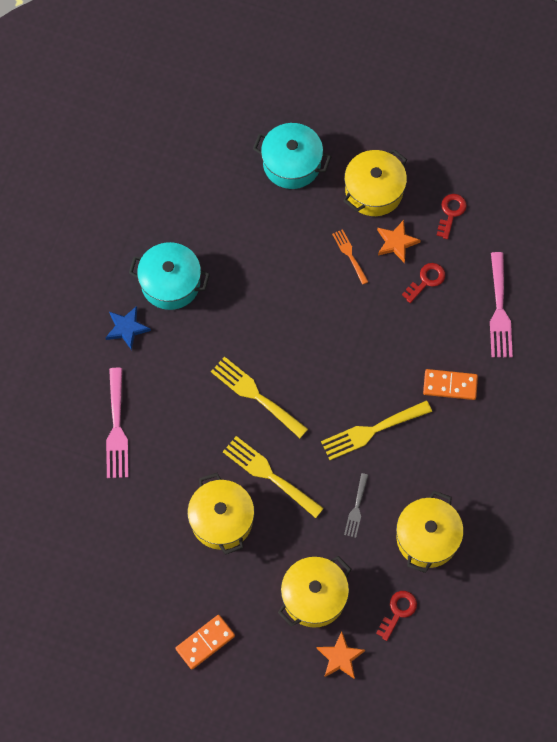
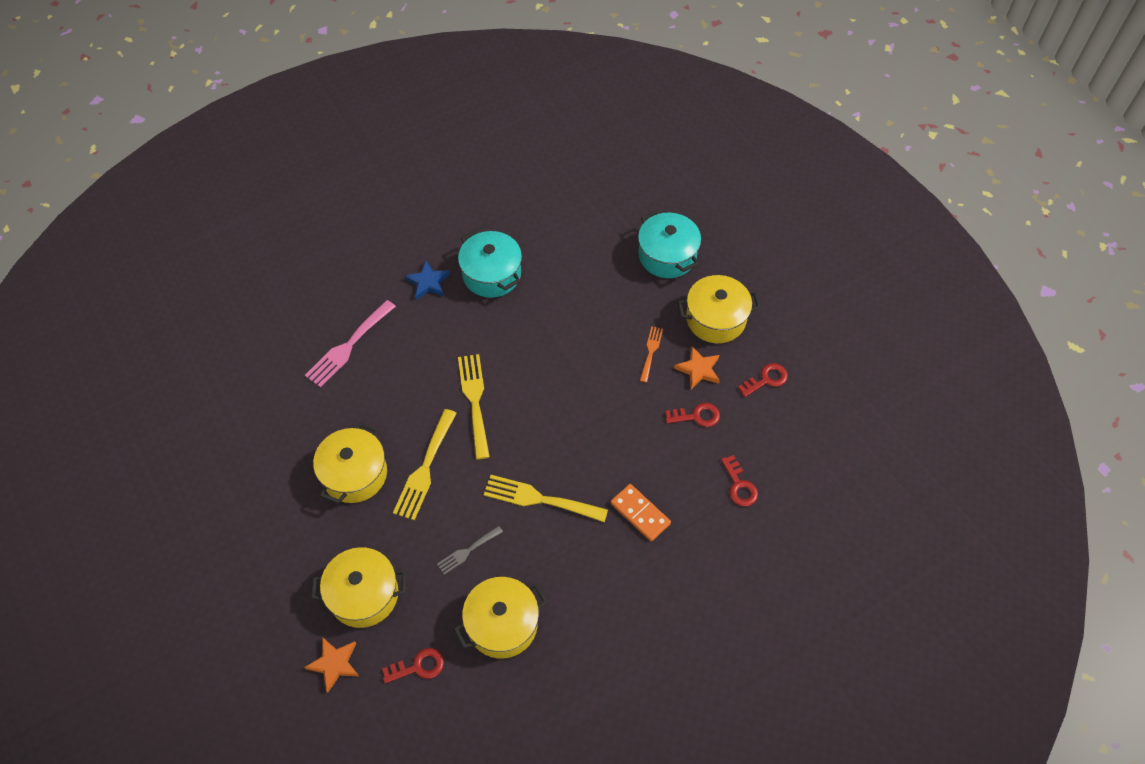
camera: 40 degrees right, 10 degrees down
orange domino [176,615,235,669] -> none
yellow fork [223,436,324,518] -> yellow fork turned 150 degrees counterclockwise [393,409,457,520]
pink fork [490,252,513,358] -> red key [721,455,758,506]

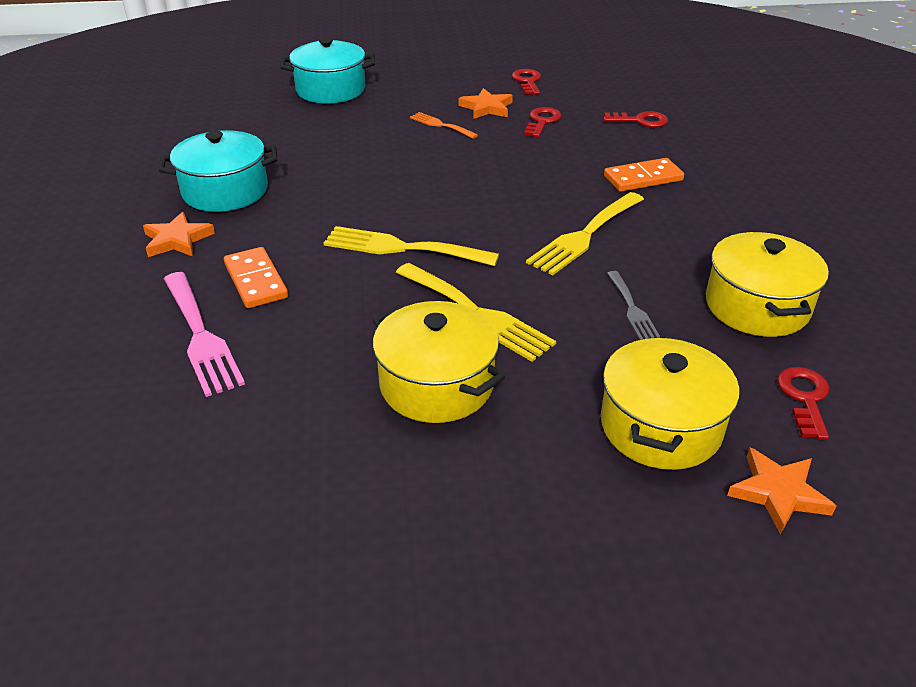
camera: 65 degrees left, 20 degrees down
blue star [405,261,450,300] -> orange star [143,212,215,257]
yellow pot [678,275,761,343] -> none
none -> orange domino [224,247,288,308]

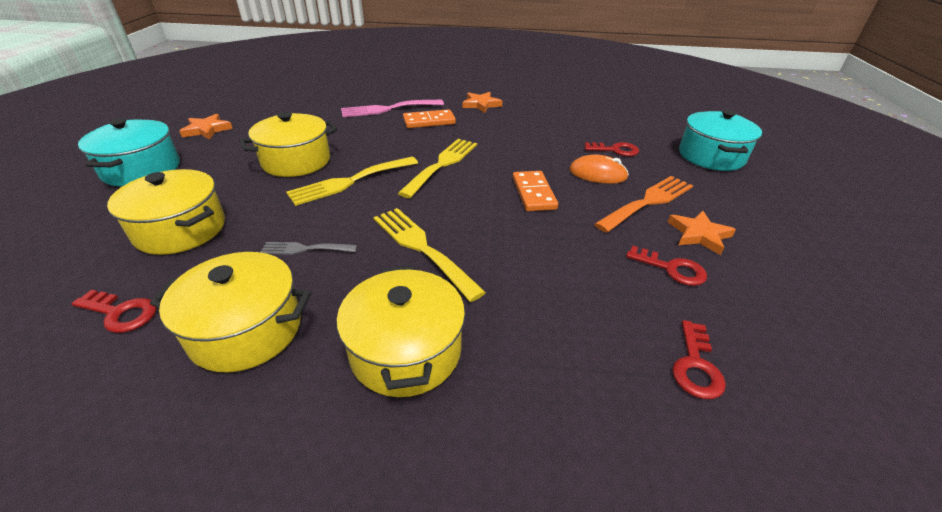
camera: 100 degrees right, 0 degrees up
turquoise pot [159,130,277,212] -> turquoise pot moved to [78,118,180,187]
orange fork [410,112,478,139] -> orange fork [594,176,693,233], size x1.76
red key [512,69,541,95] -> red key moved to [585,142,639,156]
orange domino [604,158,684,192] -> orange domino moved to [513,171,558,211]
orange star [727,448,836,534] -> orange star moved to [180,114,233,140]
none -> yellow pot [336,266,465,397]
none -> orange mouse [569,154,629,184]

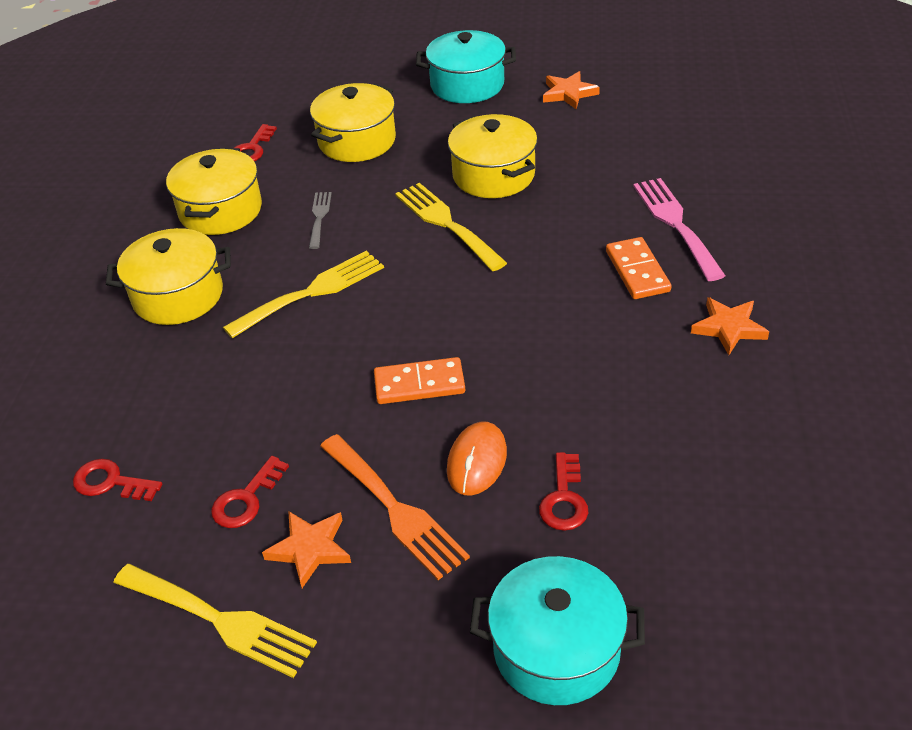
camera: 95 degrees right, 5 degrees up
yellow fork [398,139,477,198] -> yellow fork moved to [113,564,317,678]

